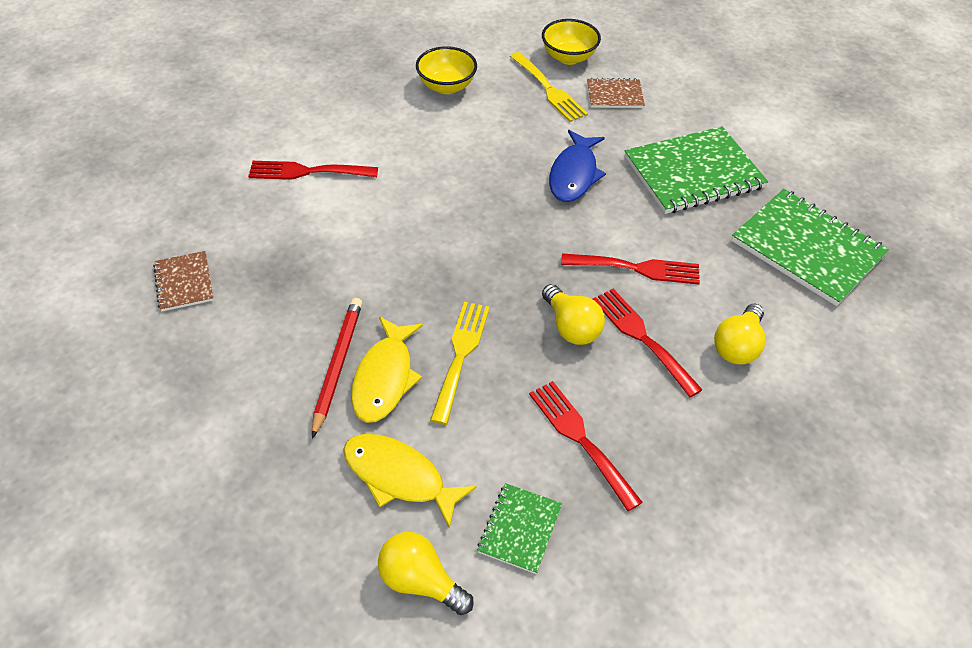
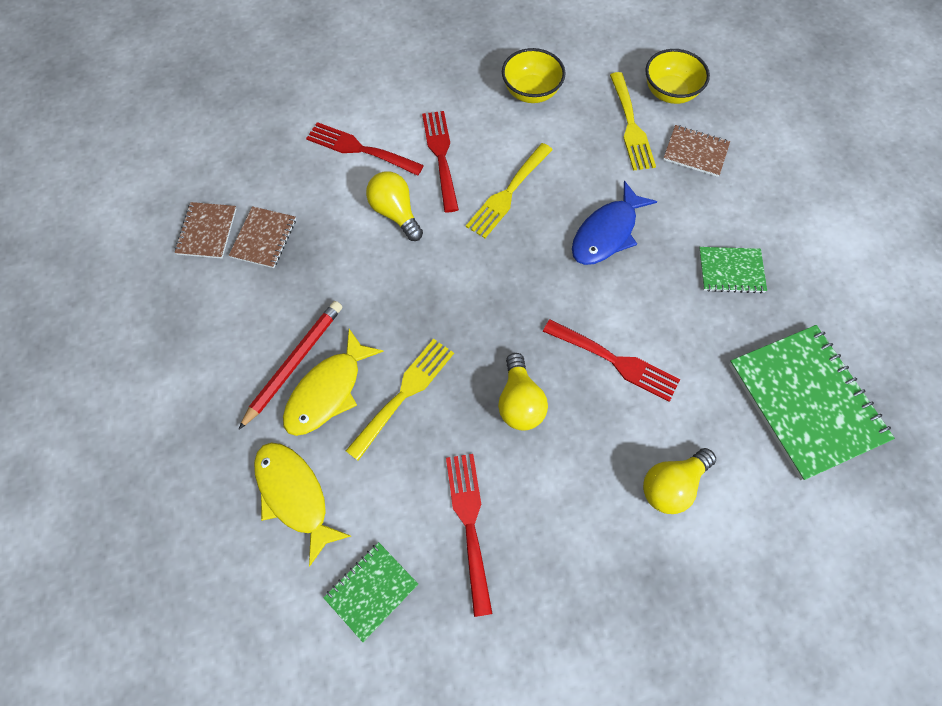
camera: 25 degrees right, 15 degrees up
yellow light bulb [378,532,474,615] -> yellow light bulb moved to [366,171,423,241]
red fork [593,289,703,397] -> red fork moved to [422,111,459,212]
green notebook [625,126,768,214] -> green notebook [699,247,767,293], size x0.51
none -> brown notebook [229,206,296,268]
none -> yellow fork [466,143,553,238]

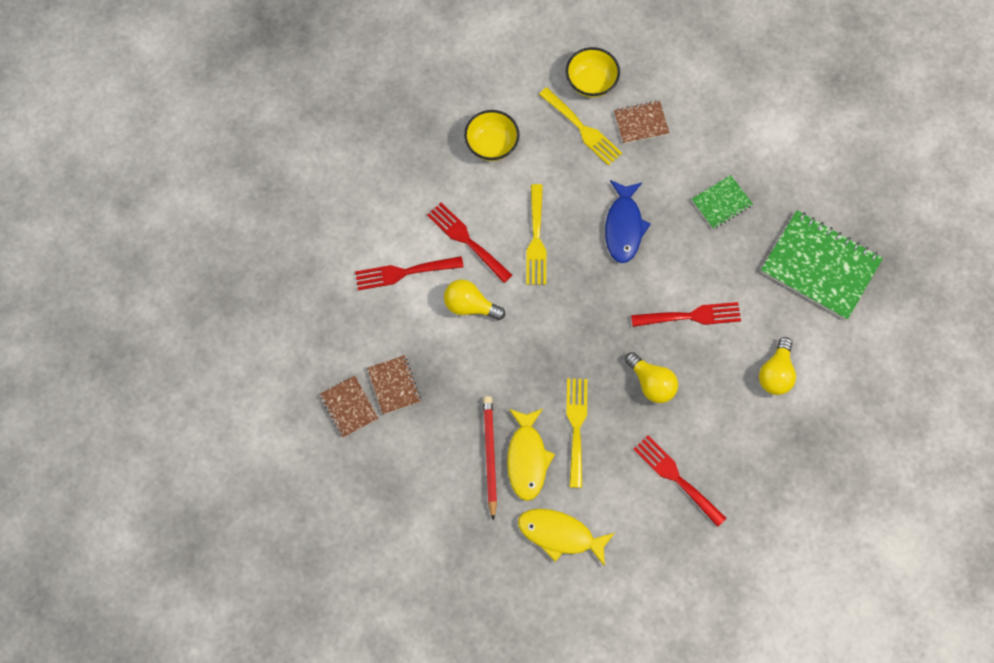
camera: 35 degrees left, 5 degrees up
green notebook [323,542,418,642] -> none

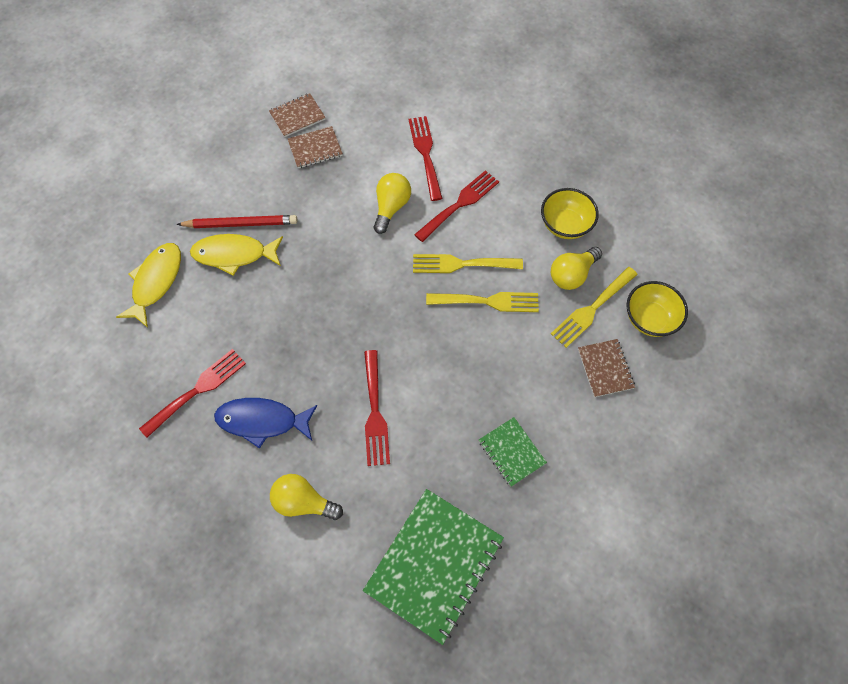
camera: 90 degrees right, 5 degrees down
yellow fork [566,378,587,488] -> yellow fork moved to [426,292,539,312]
blue fish [605,180,651,263] -> blue fish moved to [214,398,317,449]
yellow light bulb [625,352,678,403] -> yellow light bulb moved to [551,247,602,290]

